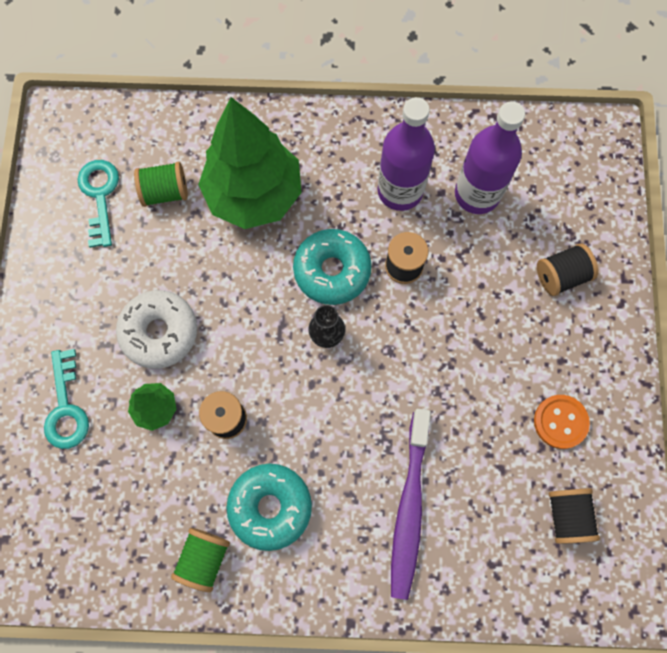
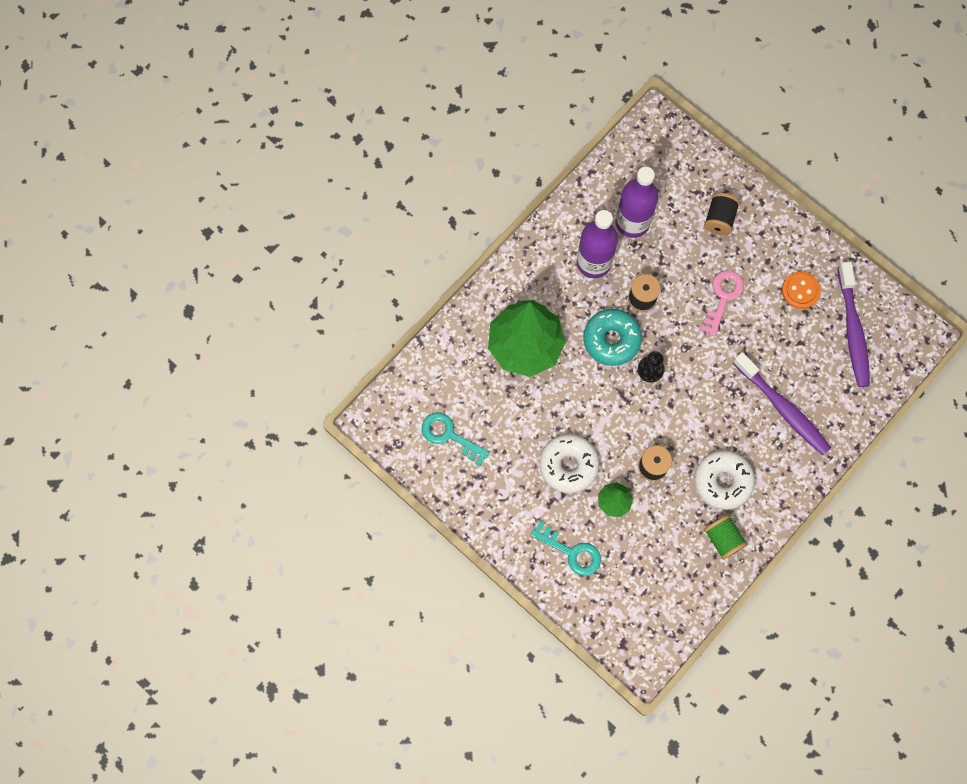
camera: 50 degrees left, 0 degrees up
green spool [134,162,188,207] -> none
turquoise donut [227,464,312,551] -> white donut [694,450,755,510]
black spool [549,488,600,544] -> purple toothbrush [838,262,870,387]
none -> pink key [700,270,744,337]

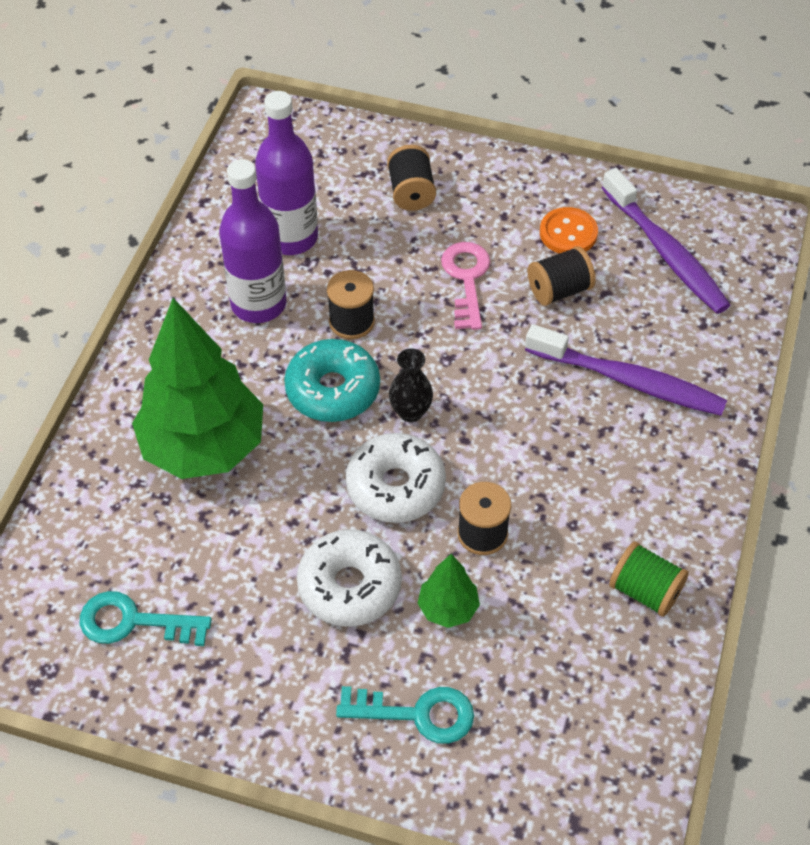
camera: 25 degrees left, 20 degrees down
white donut [694,450,755,510] -> white donut moved to [345,433,446,523]
none -> black spool [527,246,596,306]

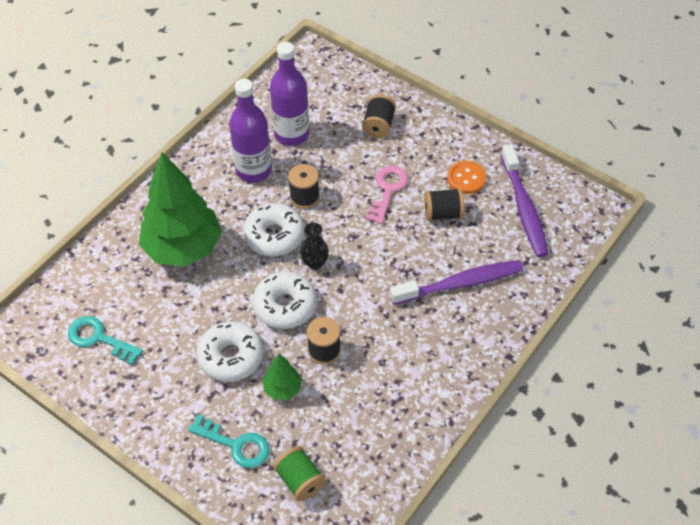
camera: 20 degrees right, 0 degrees up
turquoise donut [284,339,380,422] -> white donut [243,203,305,256]
purple toothbrush [525,324,727,416] -> purple toothbrush turned 60 degrees counterclockwise [390,260,524,305]
green spool [609,541,689,617] -> green spool moved to [273,446,326,501]

